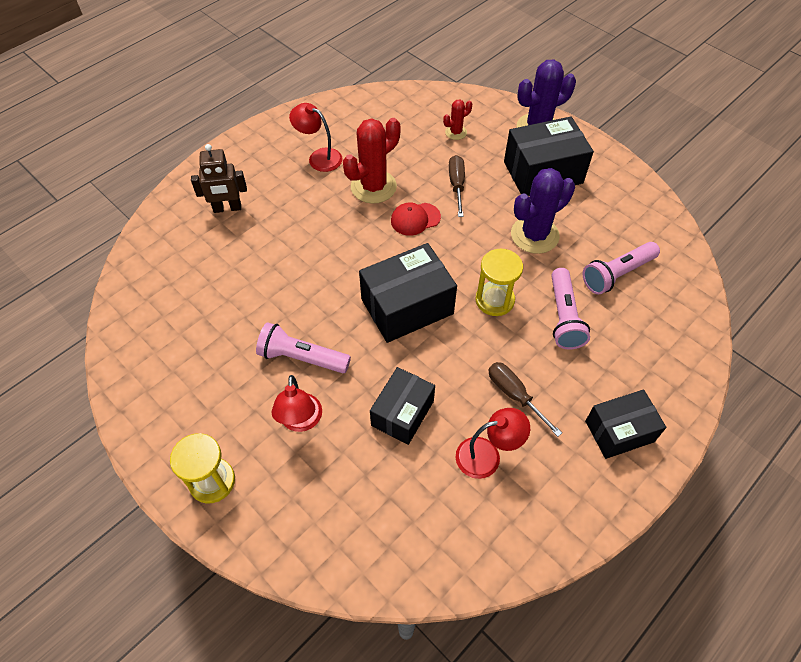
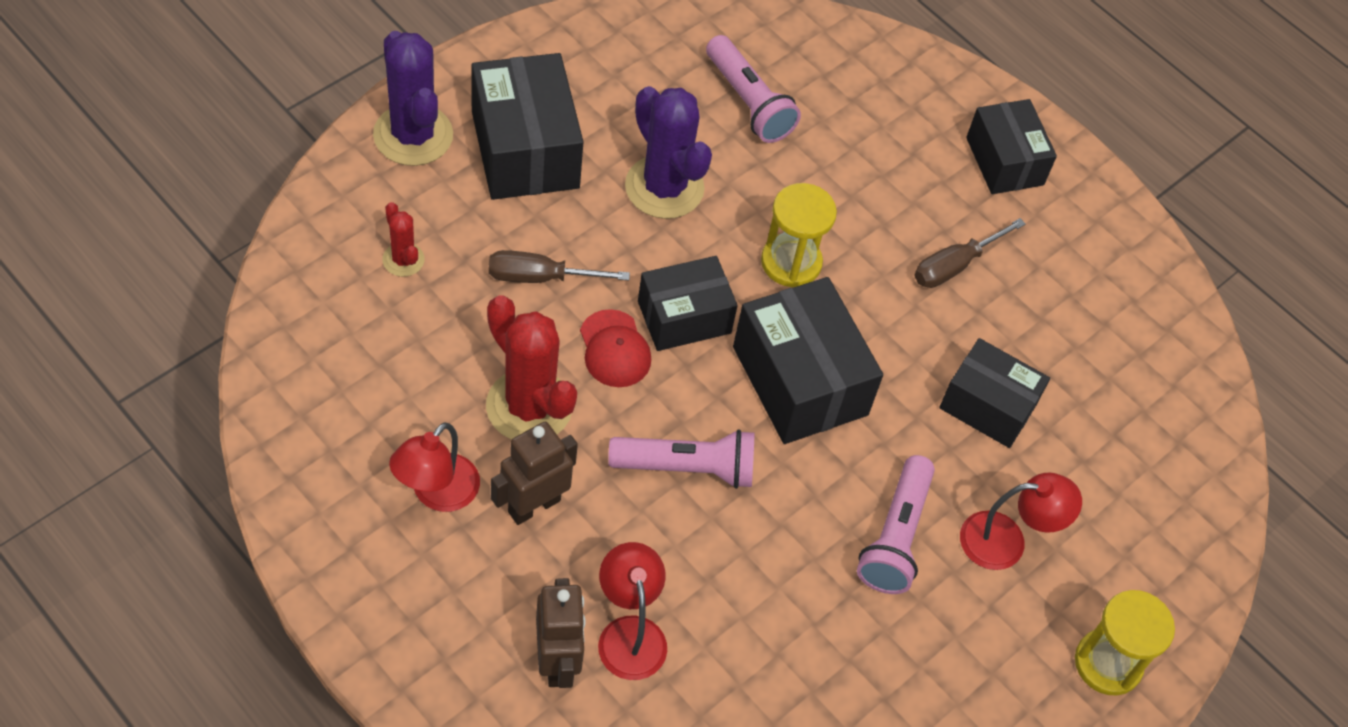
camera: 95 degrees left, 0 degrees up
red lamp [456,408,530,479] -> red lamp moved to [598,542,667,680]
pink flashlight [551,268,590,350] -> pink flashlight moved to [608,429,755,489]
none -> brown robot [491,422,578,525]
none -> black box [638,256,738,351]

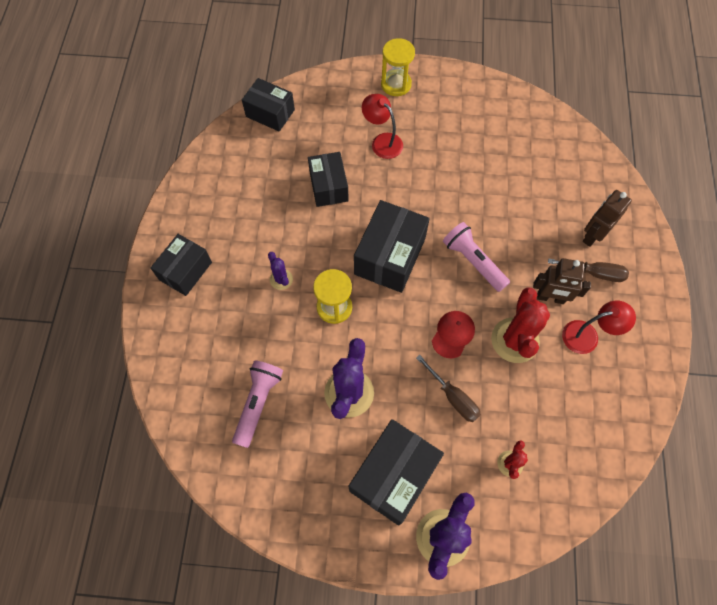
camera: 125 degrees left, 10 degrees up
red lamp [598,542,667,680] -> none
black box [638,256,738,351] -> black box moved to [242,78,295,132]
pink flashlight [857,455,935,594] -> none
brown screwdriver [914,218,1026,288] -> brown screwdriver moved to [548,258,629,282]
none -> purple cactus [268,252,293,290]

